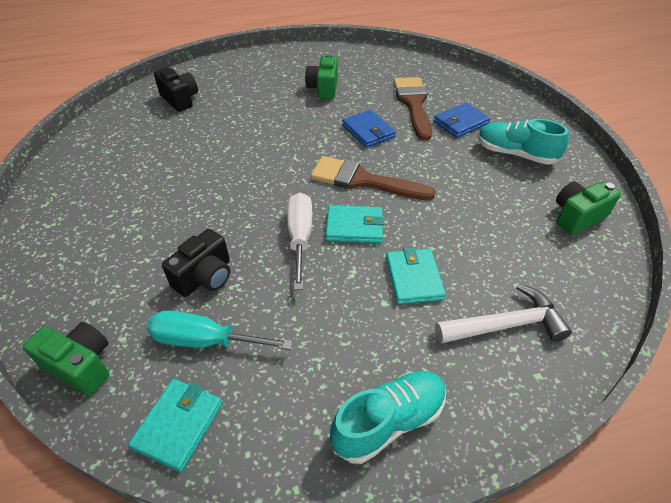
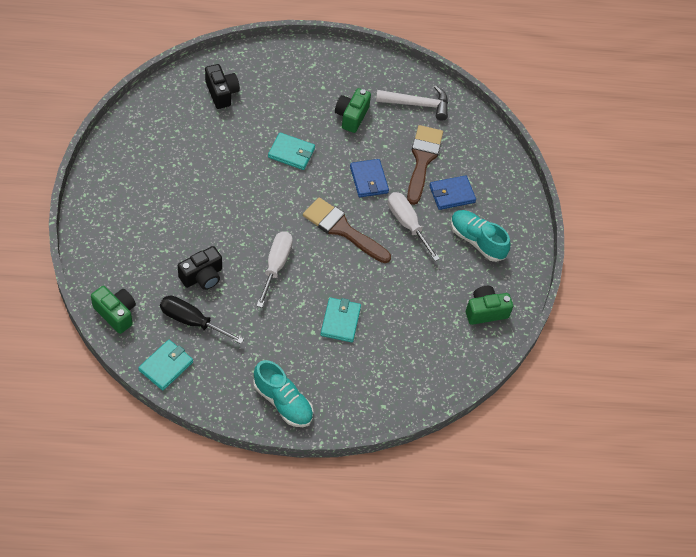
camera: 10 degrees right, 10 degrees up
turquoise screwdriver [147,311,292,350] -> black screwdriver [160,296,244,344]
turquoise wallet [326,205,384,243] -> turquoise wallet moved to [268,132,315,170]
turquoise shoe [330,371,446,464] -> turquoise shoe turned 60 degrees clockwise [253,360,313,427]
white hammer [435,284,572,344] -> white hammer moved to [376,86,448,120]
none -> white screwdriver [388,192,440,261]

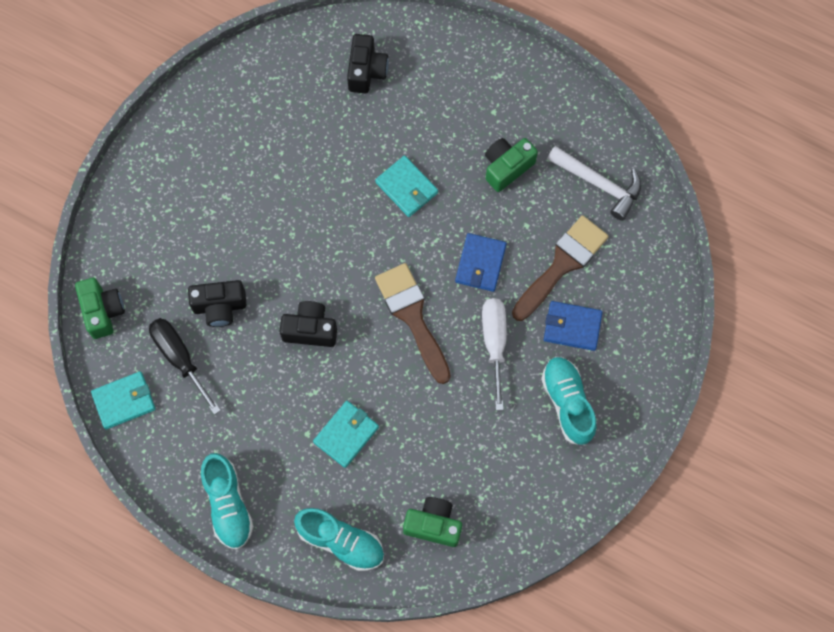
camera: 35 degrees right, 15 degrees up
white screwdriver [256,231,293,308] -> black camera [279,301,337,347]
green camera [466,286,513,325] -> green camera moved to [403,497,462,547]
none -> turquoise shoe [294,508,384,571]

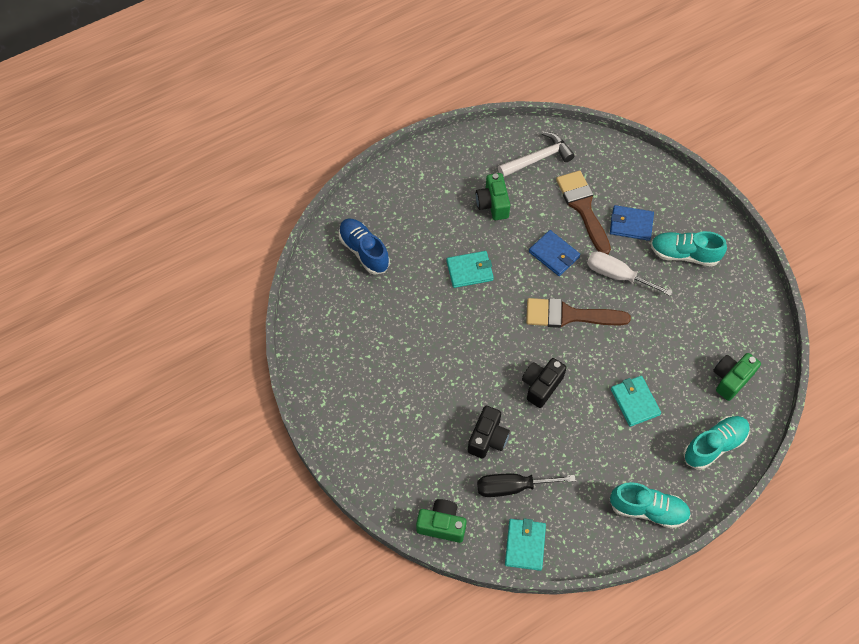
camera: 60 degrees left, 10 degrees down
black camera [347,34,389,93] -> blue shoe [339,219,390,275]
blue wallet [544,301,603,351] -> blue wallet turned 60 degrees clockwise [610,205,654,241]

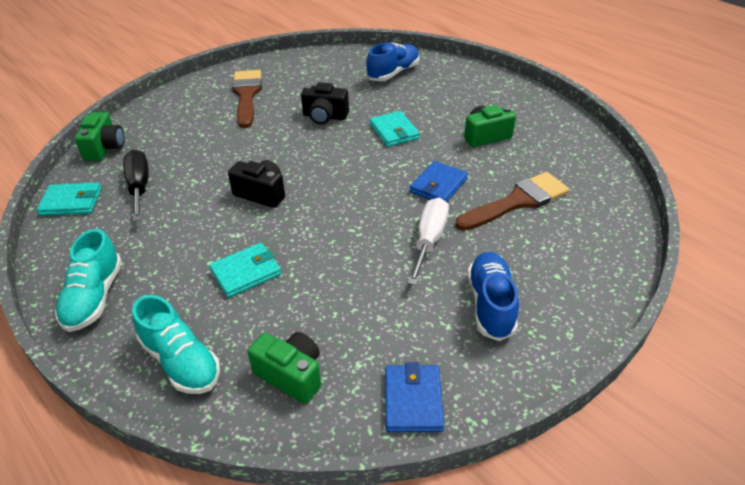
camera: 80 degrees right, 20 degrees down
black camera [468,406,510,459] -> black camera moved to [301,82,349,124]
white hammer [498,132,575,177] -> none
brown brush [526,298,631,328] -> brown brush moved to [232,70,262,128]
blue wallet [610,205,654,241] -> blue wallet moved to [385,362,444,432]
turquoise shoe [651,231,727,266] -> blue shoe [467,252,519,341]

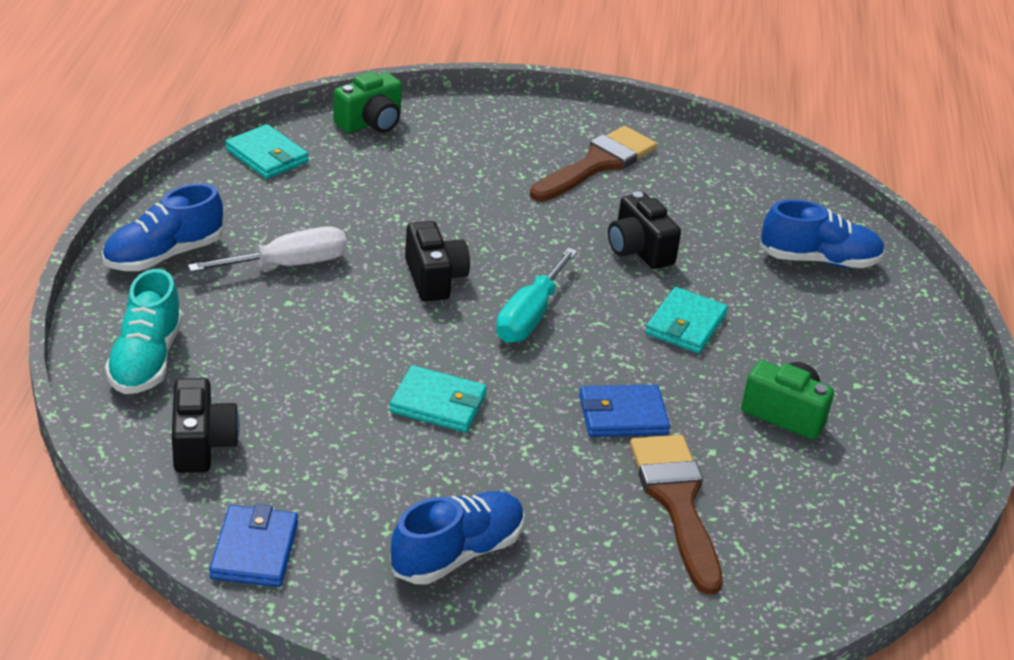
camera: 45 degrees right, 5 degrees down
turquoise shoe [55,229,122,332] -> blue shoe [102,183,223,271]
black screwdriver [123,150,149,221] -> none
turquoise wallet [209,243,281,298] -> turquoise wallet moved to [390,365,487,432]
green camera [247,332,321,404] -> black camera [172,378,240,473]
blue wallet [385,362,444,432] -> blue wallet turned 45 degrees counterclockwise [209,504,298,587]
white screwdriver [408,198,449,285] -> white screwdriver moved to [188,226,347,272]
brown brush [455,172,570,231] -> brown brush turned 120 degrees counterclockwise [630,435,723,595]
none -> turquoise screwdriver [496,248,578,343]

